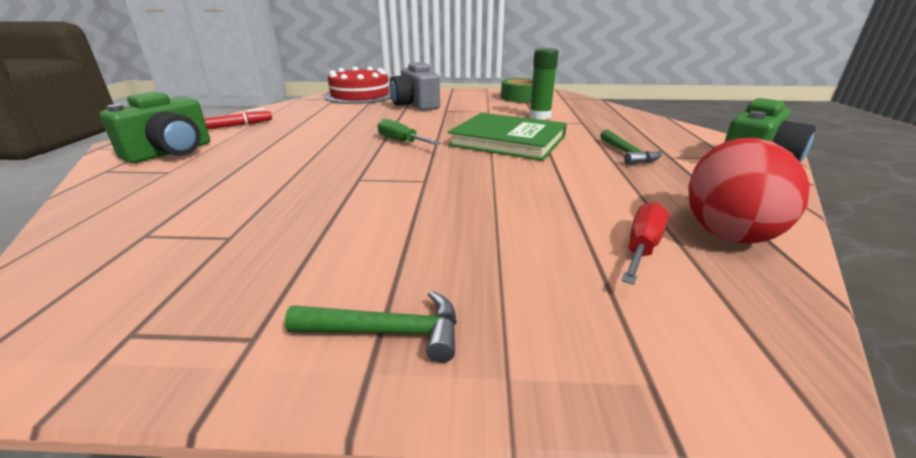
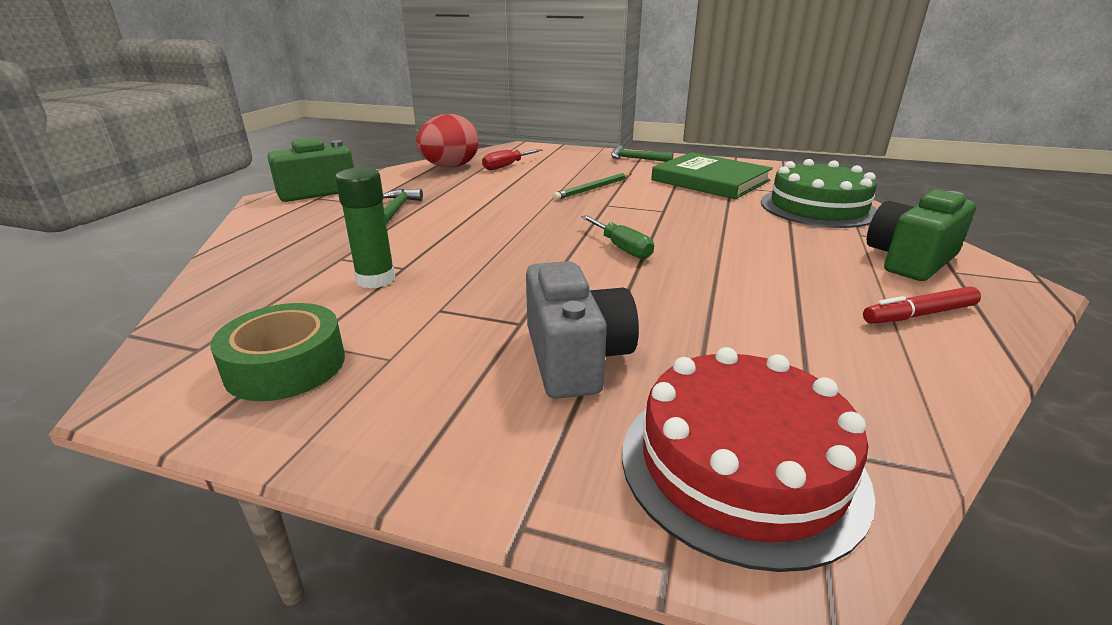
camera: 165 degrees left, 0 degrees up
green book [448,113,567,161] -> green book moved to [651,152,773,199]
none -> green pencil [553,173,631,200]
none -> green cake [761,159,877,228]

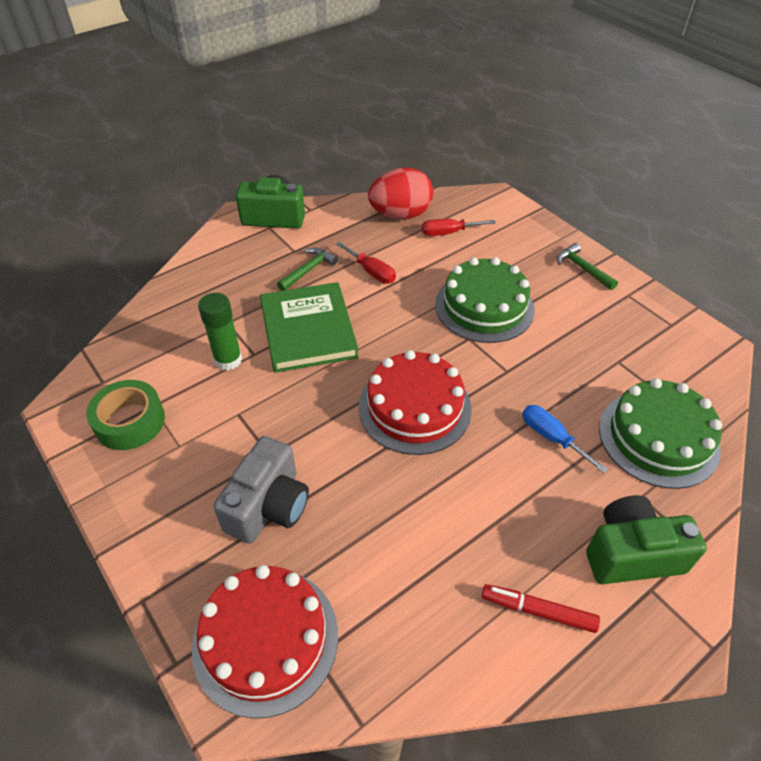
camera: 35 degrees right, 20 degrees up
green pencil [553,173,631,200] -> green cake [435,257,535,343]
green screwdriver [581,215,654,259] -> red cake [358,350,472,455]
green book [651,152,773,199] -> green book moved to [260,282,359,373]
none -> red screwdriver [336,242,396,284]
none -> blue screwdriver [522,405,608,473]

